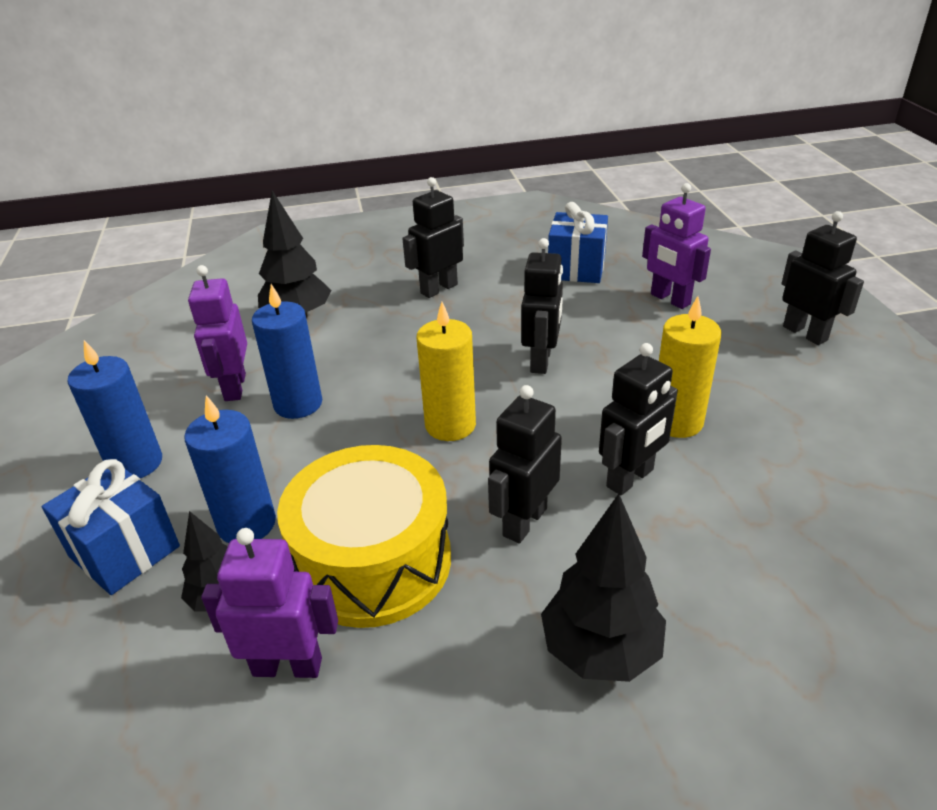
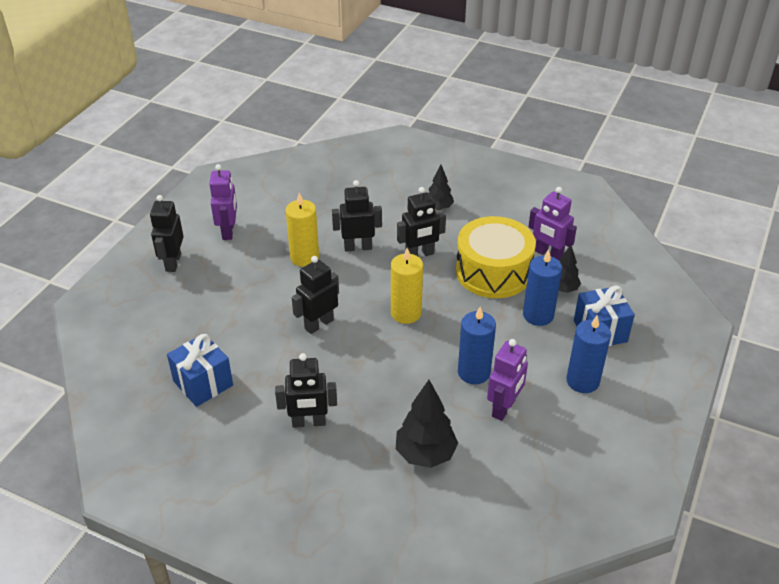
camera: 145 degrees left, 5 degrees up
black tree [541,494,666,682] -> black tree [429,165,454,210], size x0.62
purple robot [642,183,711,309] -> purple robot moved to [209,164,237,240]

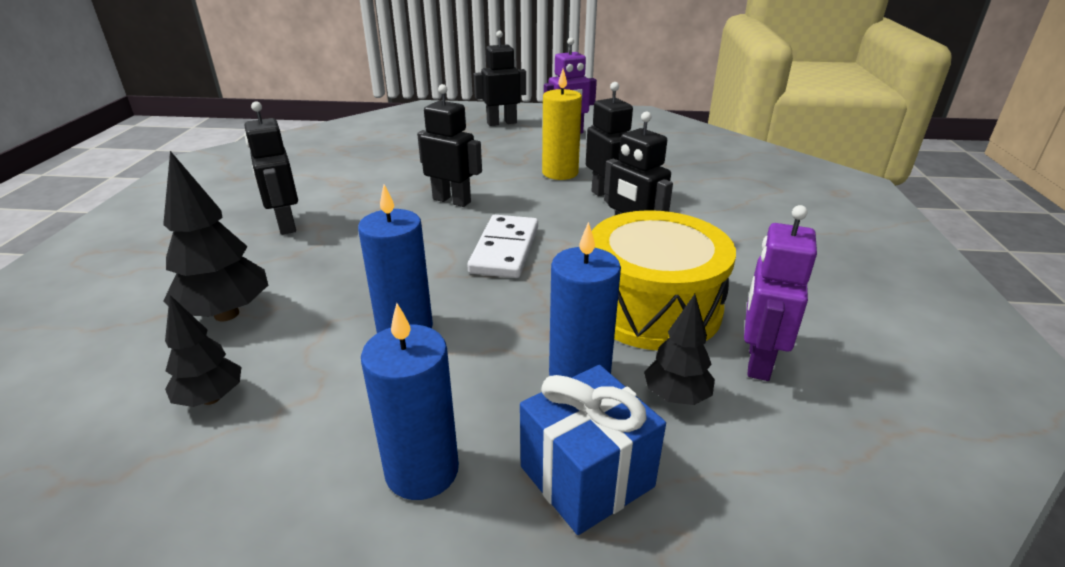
camera: 70 degrees right, 10 degrees down
blue gift [167,334,233,407] -> none
yellow candle [391,248,423,324] -> white domino [467,215,538,278]
black tree [429,165,454,210] -> black tree moved to [165,295,241,407]
purple robot [487,339,528,421] -> none

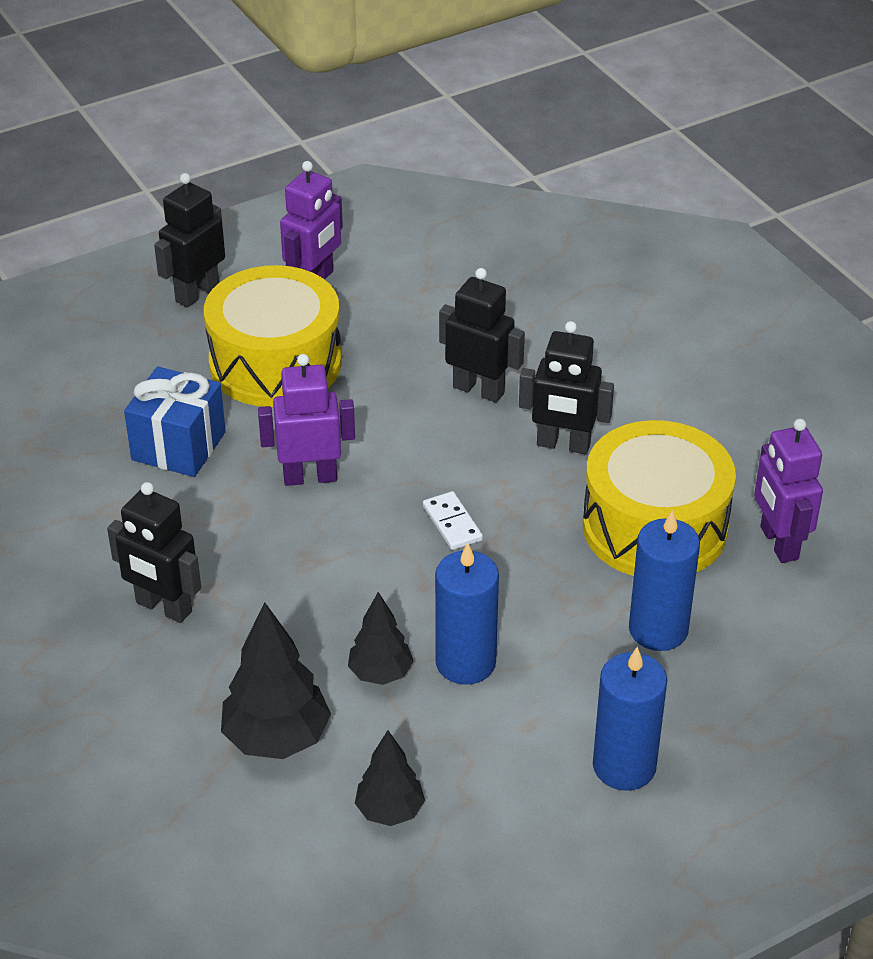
camera: 35 degrees left, 10 degrees up
black robot [417,84,482,207] -> purple robot [258,354,355,486]
white domino [467,215,538,278] -> white domino [423,491,483,550], size x0.56
blue gift [520,365,666,535] -> blue gift moved to [124,366,226,477]
yellow candle [542,69,582,180] -> none
black tree [644,294,715,405] -> black tree moved to [348,592,414,685]
none -> yellow drum [204,265,342,407]

